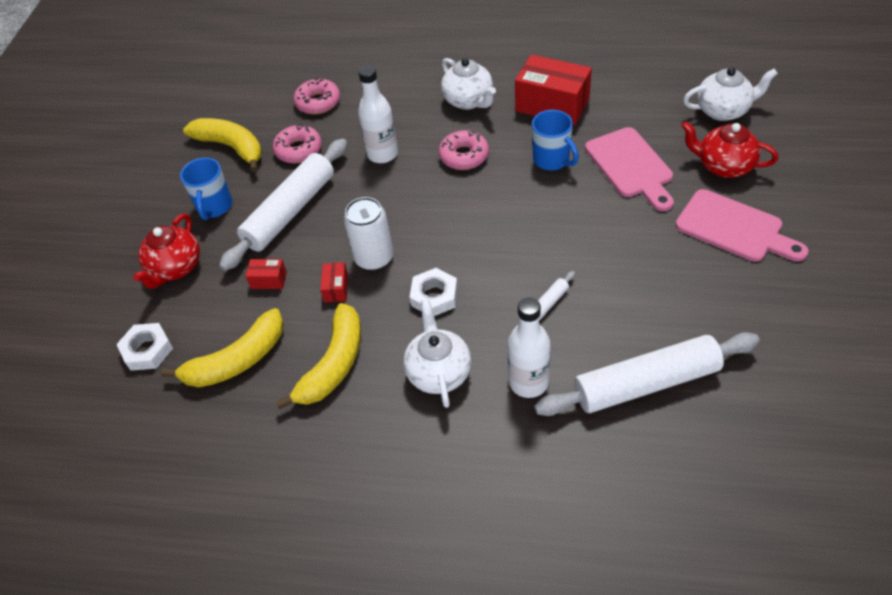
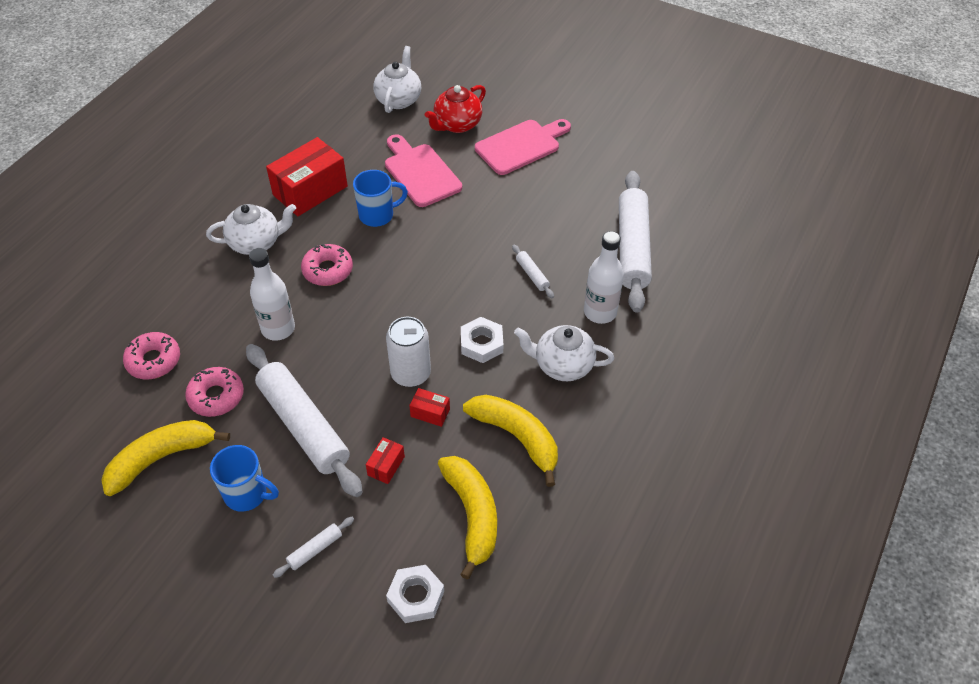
camera: 75 degrees left, 0 degrees up
red teapot [133,214,200,289] -> white rolling pin [273,517,354,578]
pink cutting board [585,127,674,211] -> pink cutting board turned 120 degrees counterclockwise [385,134,462,207]

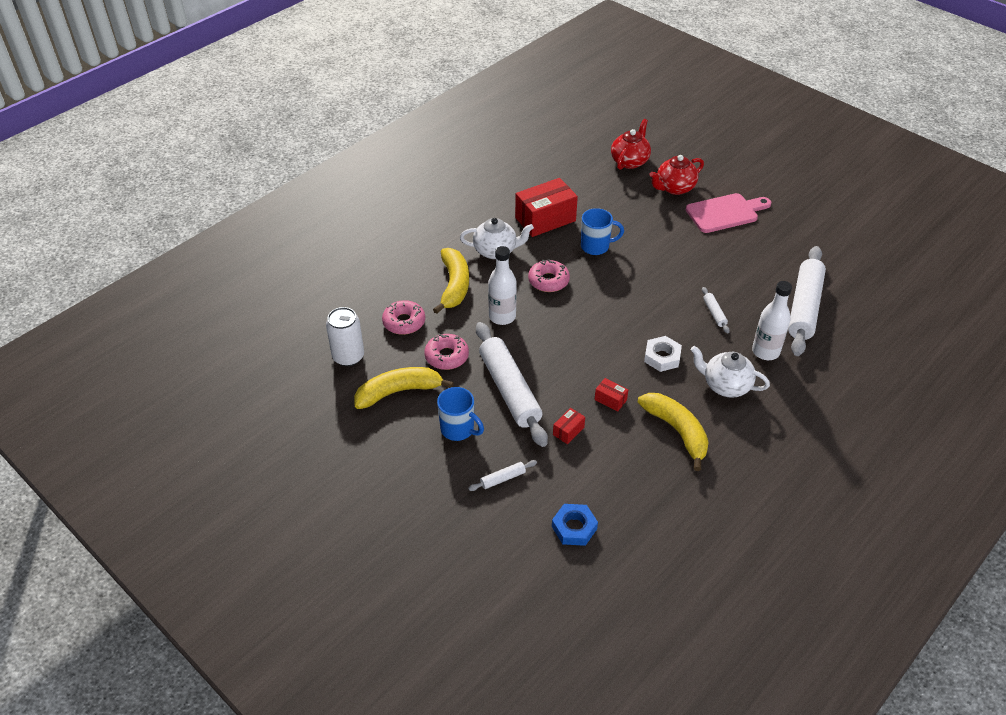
camera: 15 degrees right, 5 degrees down
white teapot [373,46,421,113] -> red teapot [611,119,651,170]
pink cutting board [385,134,462,207] -> none
white can [386,317,431,387] -> white can moved to [326,307,364,366]
white nut [386,565,444,623] -> blue nut [552,504,598,546]
yellow banana [438,456,497,579] -> yellow banana moved to [433,248,469,314]

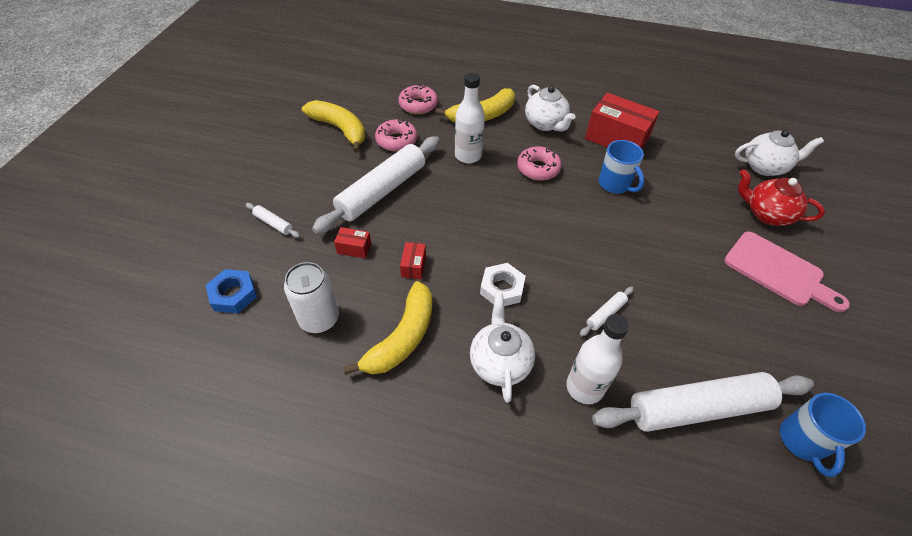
camera: 60 degrees right, 5 degrees up
white can [326,307,364,366] -> white can moved to [284,262,339,333]
blue mug [437,387,484,441] -> blue mug moved to [780,393,866,477]
red teapot [611,119,651,170] -> white teapot [735,130,824,176]

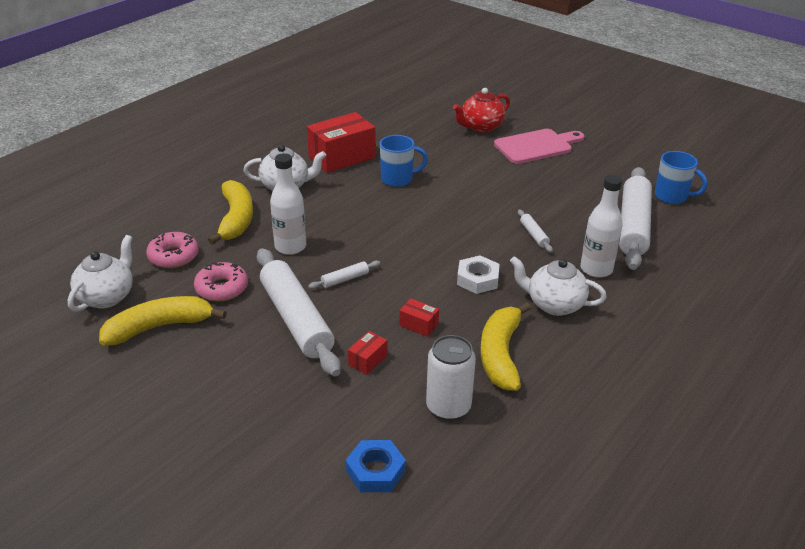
camera: 65 degrees left, 15 degrees down
white rolling pin [246,203,300,238] -> white rolling pin moved to [308,261,381,289]
yellow banana [343,281,432,375] -> yellow banana turned 135 degrees counterclockwise [480,302,531,391]
pink donut [517,146,562,181] -> none
white teapot [735,130,824,176] -> white teapot moved to [68,235,133,312]

